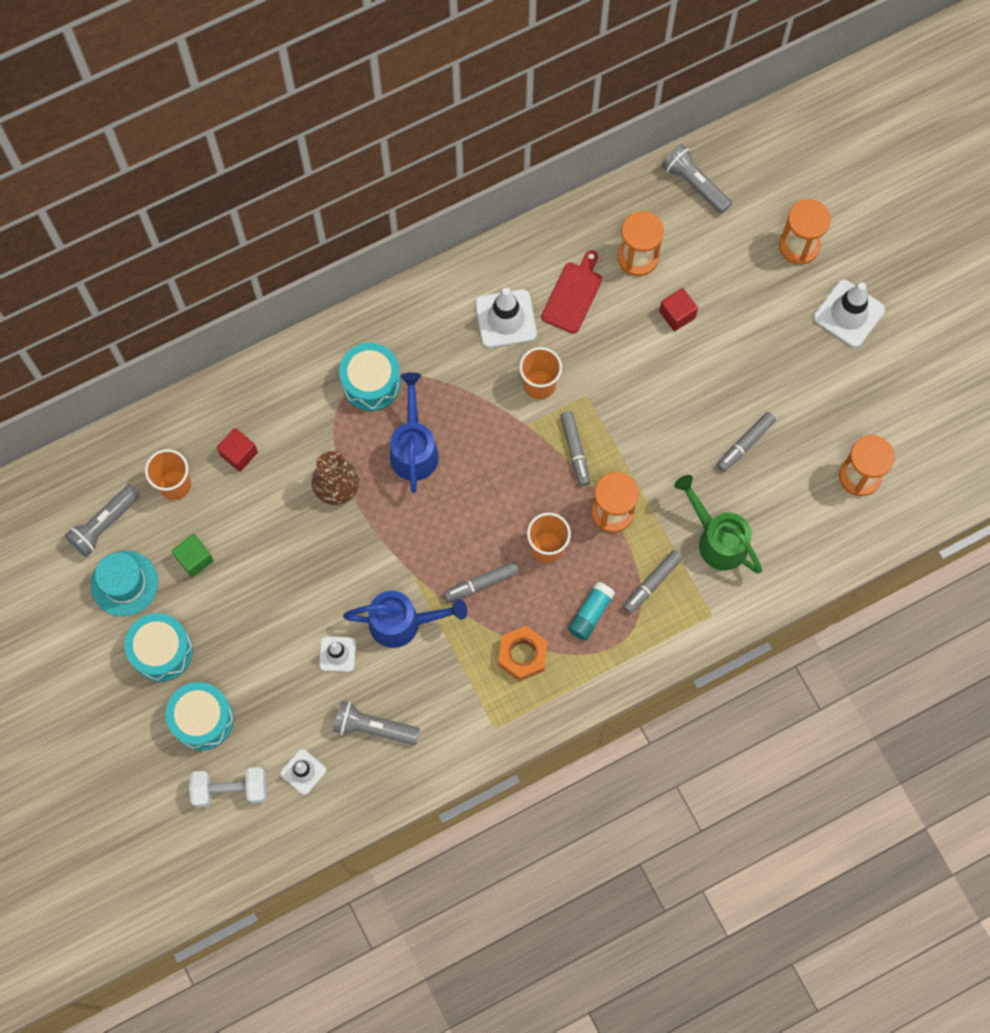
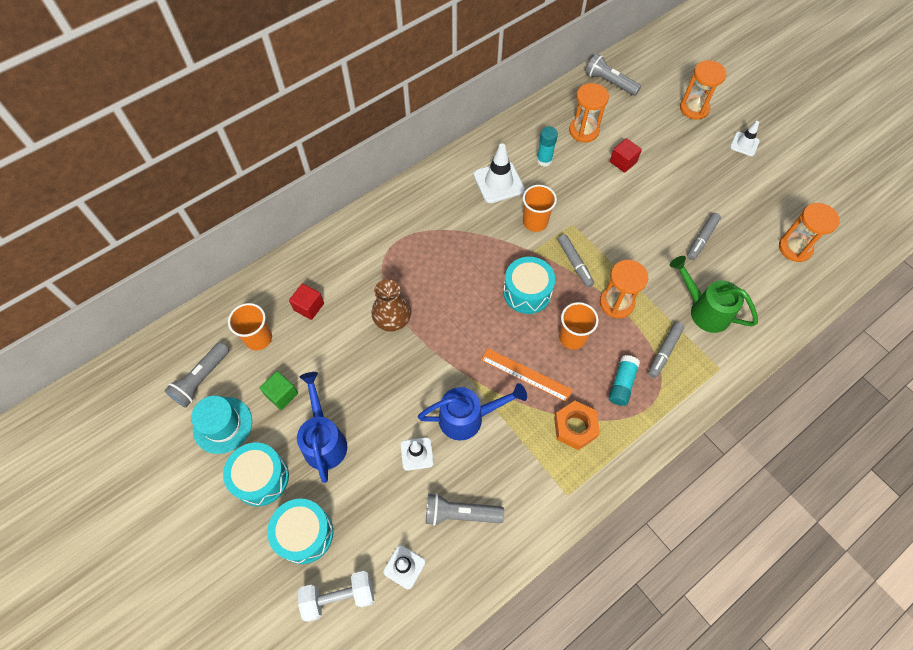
camera: 10 degrees left, 10 degrees down
turquoise drum [339,343,401,411] -> turquoise drum moved to [503,257,555,314]
blue watering can [390,372,439,493] -> blue watering can moved to [297,372,347,483]
grey marker [444,561,519,602] -> orange ruler [481,348,573,402]
red cutting board [541,250,602,334] -> turquoise glue stick [537,127,558,167]
white traffic cone [814,280,885,347] -> white traffic cone [730,121,760,156], size x0.60

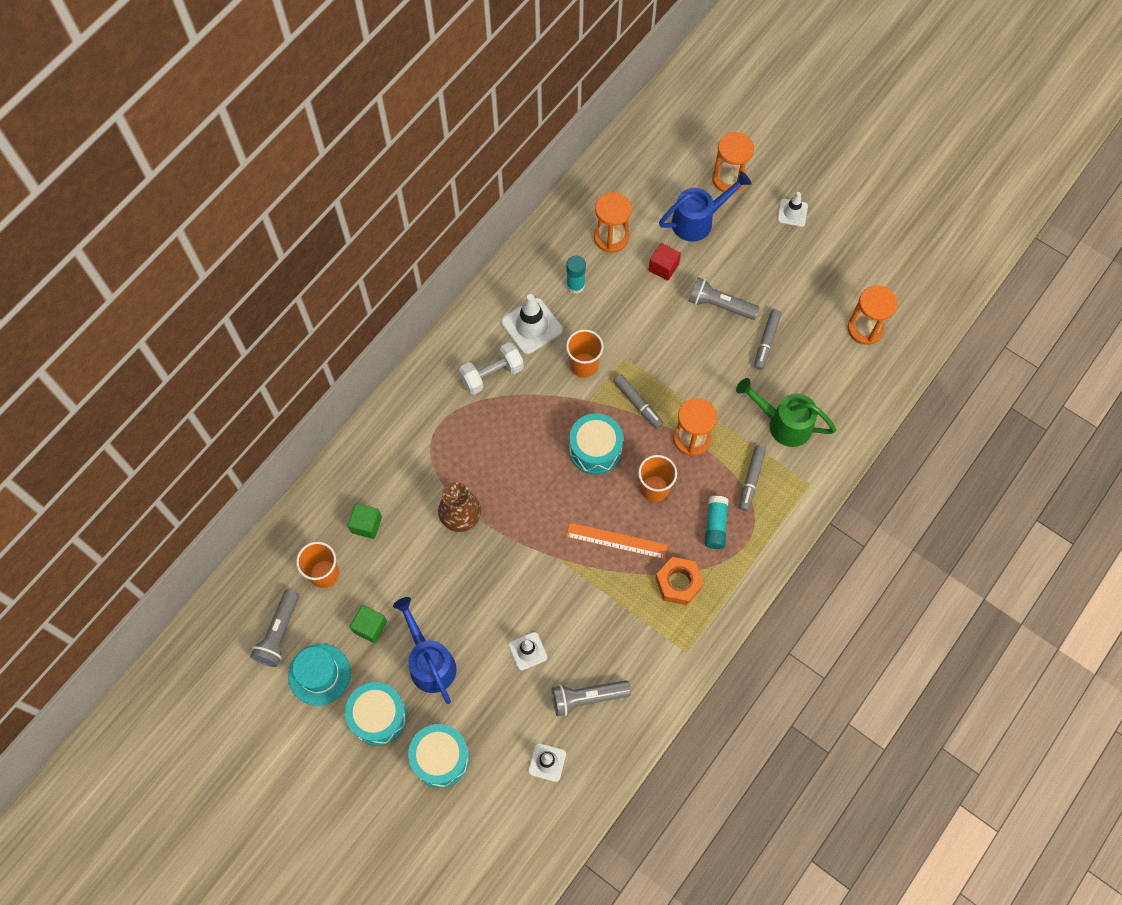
camera: 15 degrees left, 5 degrees up
red cube [289,283,324,320] -> green cube [348,503,382,539]
white dumbbell [298,571,374,622] -> white dumbbell moved to [459,342,524,395]
blue watering can [418,383,527,441] -> blue watering can moved to [659,171,752,242]
grey flashlight [585,54,641,96] -> grey flashlight moved to [689,277,760,320]

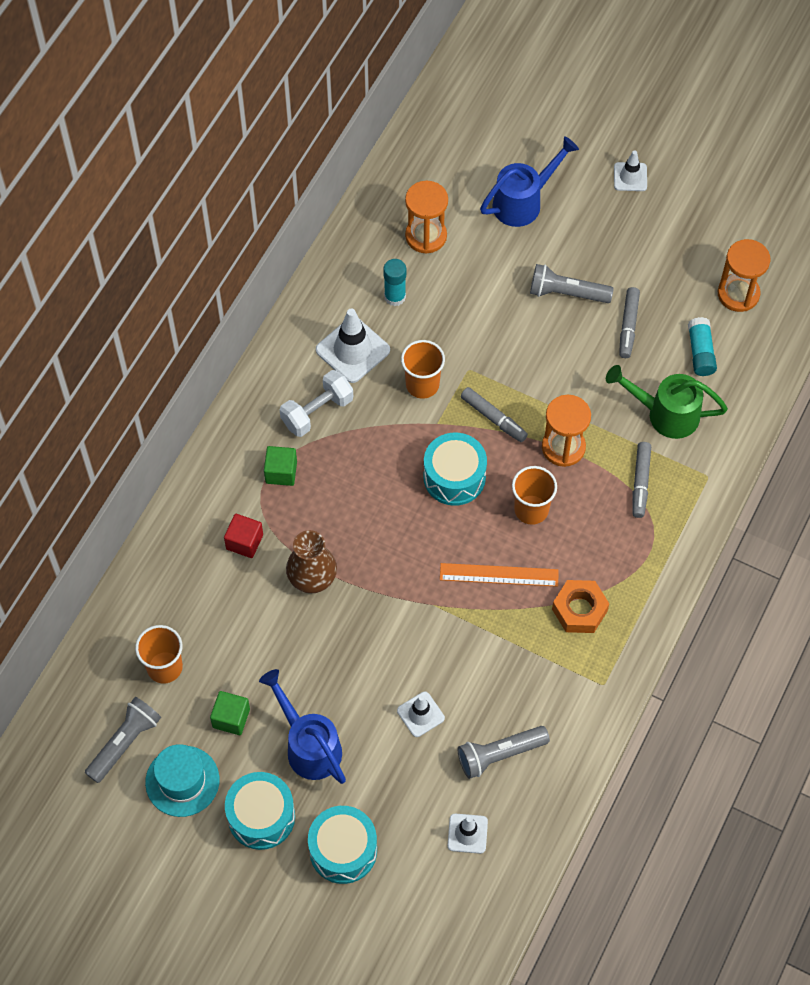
camera: 10 degrees left, 5 degrees down
grey flashlight [250,589,299,667] -> grey flashlight turned 150 degrees counterclockwise [85,697,161,783]
green cube [348,503,382,539] -> green cube moved to [264,446,297,486]
red cube [649,243,681,281] -> red cube moved to [224,514,263,558]
turquoise glue stick [705,496,728,549] -> turquoise glue stick moved to [688,317,717,376]
orange hourglass [712,132,754,193] -> none

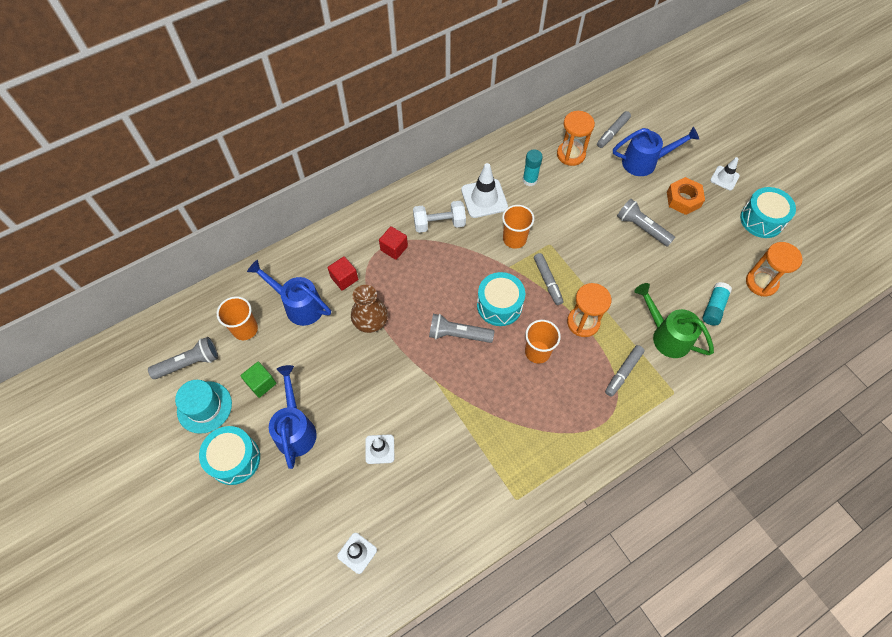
camera: 30 degrees right, 0 degrees up
green cube [264,446,297,486] -> red cube [379,226,408,260]
turquoise drum [308,806,377,884] -> turquoise drum moved to [740,187,796,238]
orange ruler [440,563,559,587] -> none
grey flashlight [458,726,550,779] -> grey flashlight moved to [429,314,494,343]
orange nut [552,580,609,633] -> orange nut moved to [667,177,705,215]
grey marker [619,287,640,358] -> grey marker moved to [597,111,631,148]
none -> blue watering can [247,260,331,326]

